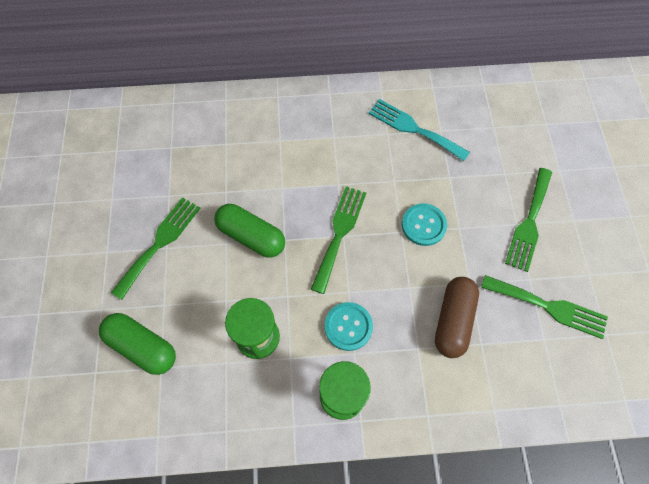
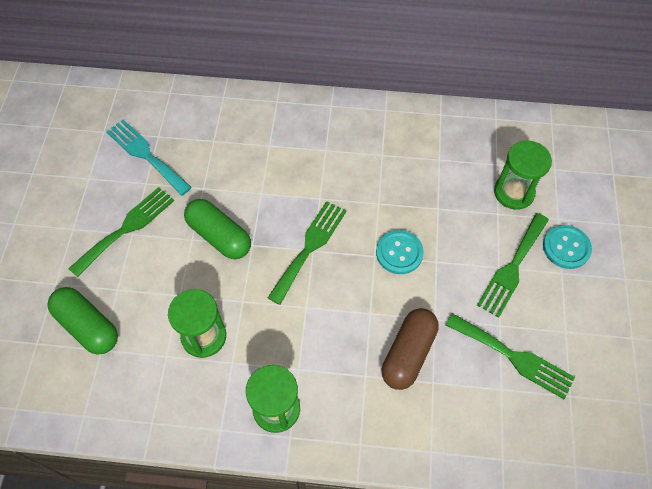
camera: 10 degrees right, 5 degrees down
turquoise button [325,302,373,351] -> turquoise button moved to [543,225,592,269]
turquoise fork [368,99,470,161] -> turquoise fork moved to [106,119,192,196]
none -> green hourglass [494,141,552,210]

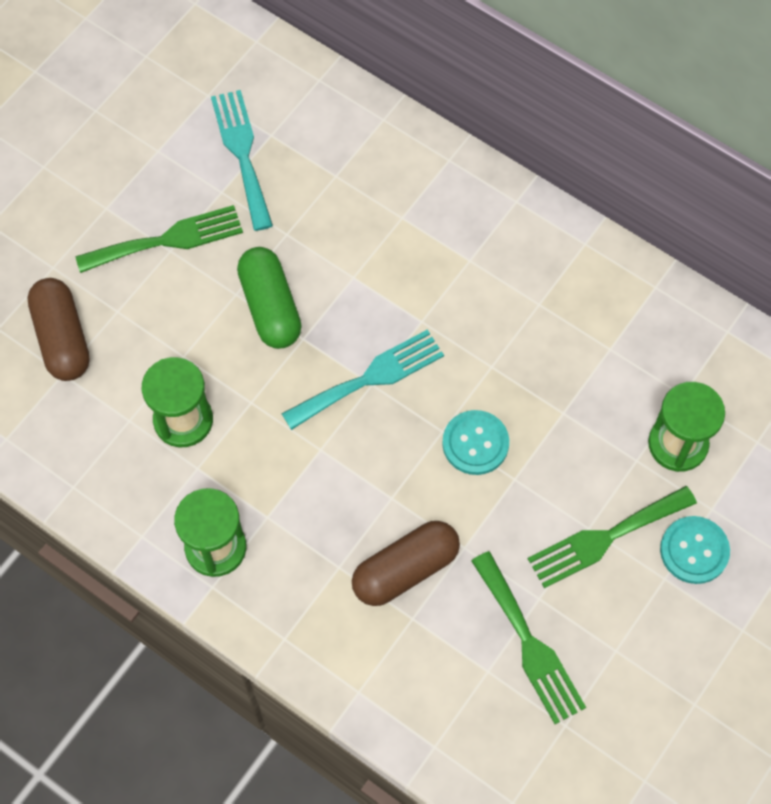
camera: 30 degrees right, 5 degrees up
green capsule [47,287,118,355] -> brown capsule [27,278,89,381]
green fork [268,201,347,305] -> turquoise fork [282,330,444,430]

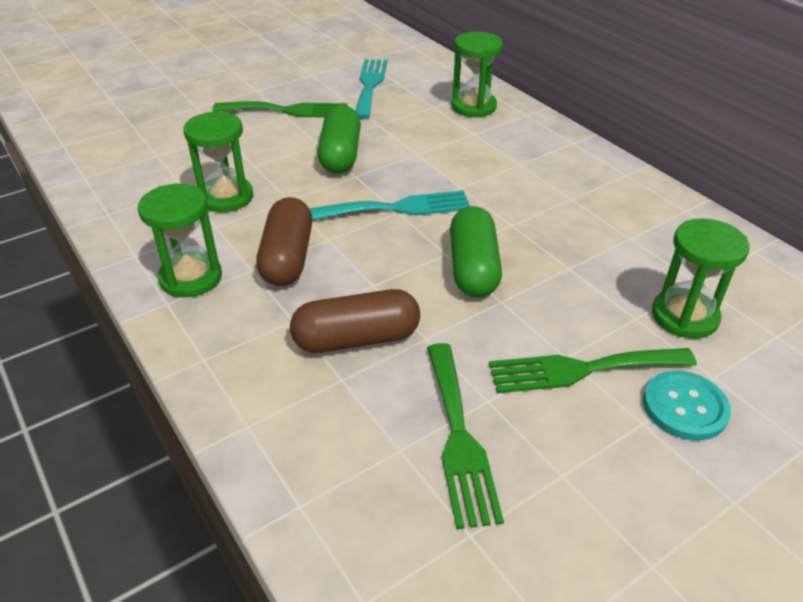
camera: 20 degrees right, 25 degrees down
brown capsule [27,278,89,381] -> brown capsule moved to [256,197,312,286]
turquoise button [442,410,509,475] -> green capsule [450,206,502,297]
none -> green hourglass [451,32,503,117]

